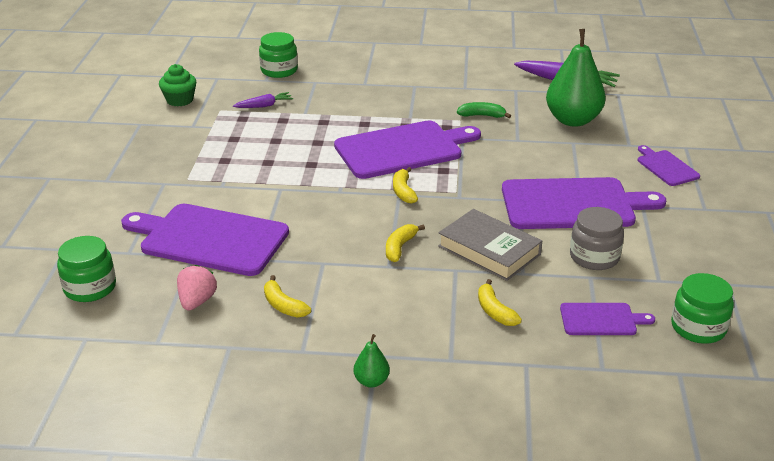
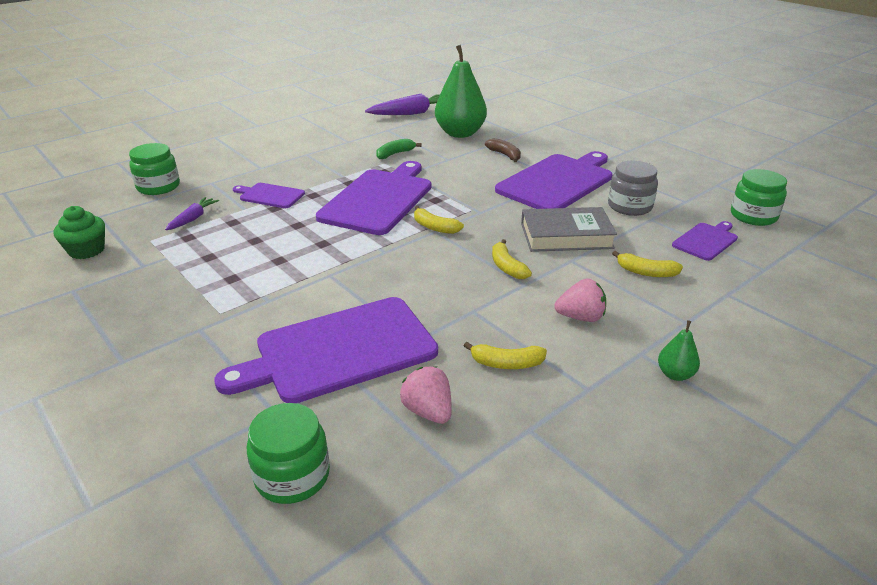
camera: 45 degrees left, 0 degrees up
purple cutting board [638,145,700,186] -> purple cutting board moved to [233,183,305,208]
none -> brown banana [485,138,521,162]
none -> pink strawberry [554,279,606,322]

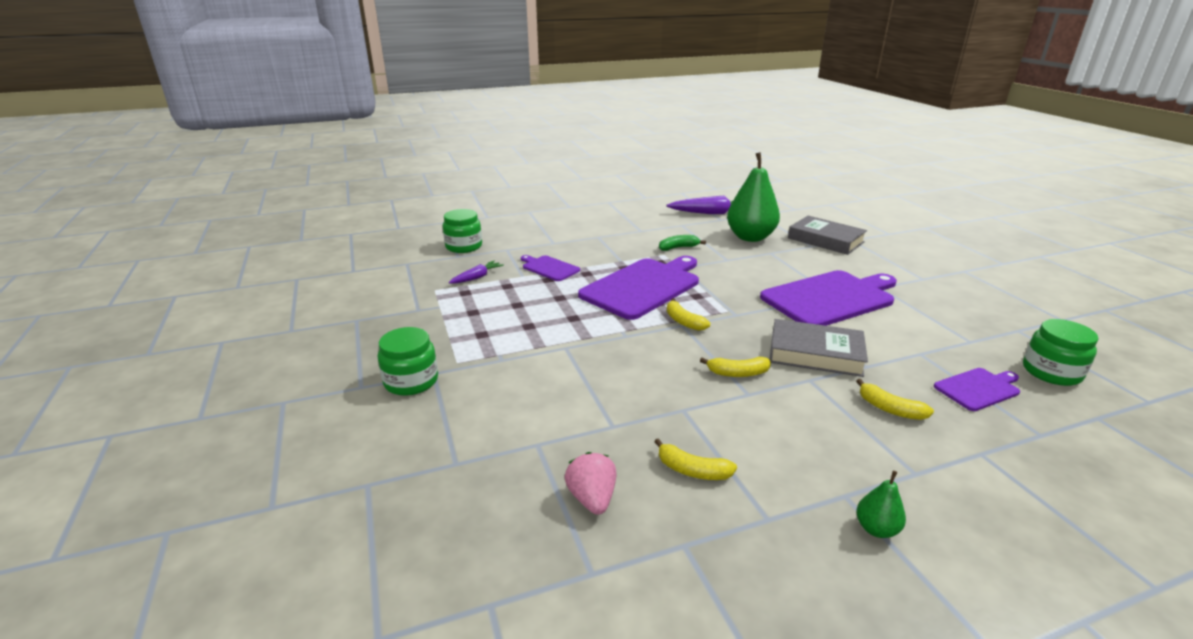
camera: 20 degrees right, 5 degrees down
green cupcake [53,206,105,259] -> none
purple cutting board [214,297,438,403] -> none
green jar [247,403,330,504] -> green jar moved to [378,327,438,396]
brown banana [485,138,521,162] -> none
yellow banana [492,239,532,279] -> yellow banana turned 90 degrees counterclockwise [700,357,771,377]
pink strawberry [554,279,606,322] -> none
grey jar [608,161,658,216] -> none
none -> grey book [788,216,867,255]

